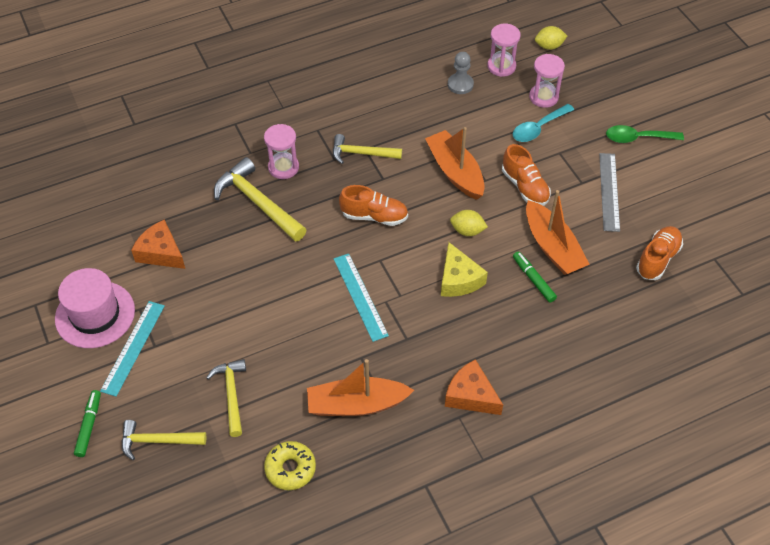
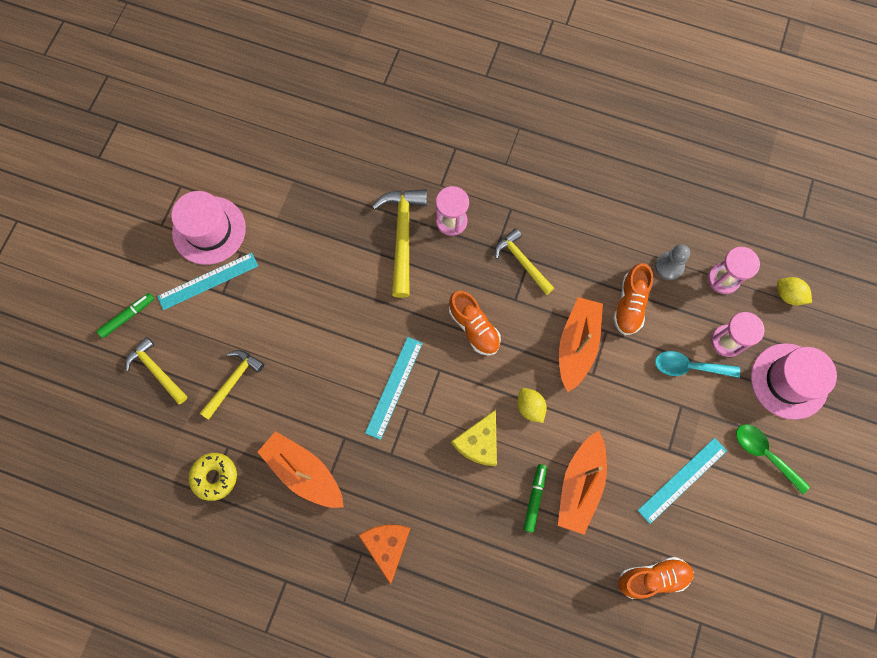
camera: 45 degrees right, 20 degrees up
orange cheese [131,219,185,269] -> none
orange shoe [502,144,551,206] -> orange shoe moved to [613,263,653,335]
grey ruler [599,153,620,232] -> turquoise ruler [638,438,727,524]
none -> pink hat [751,343,837,420]

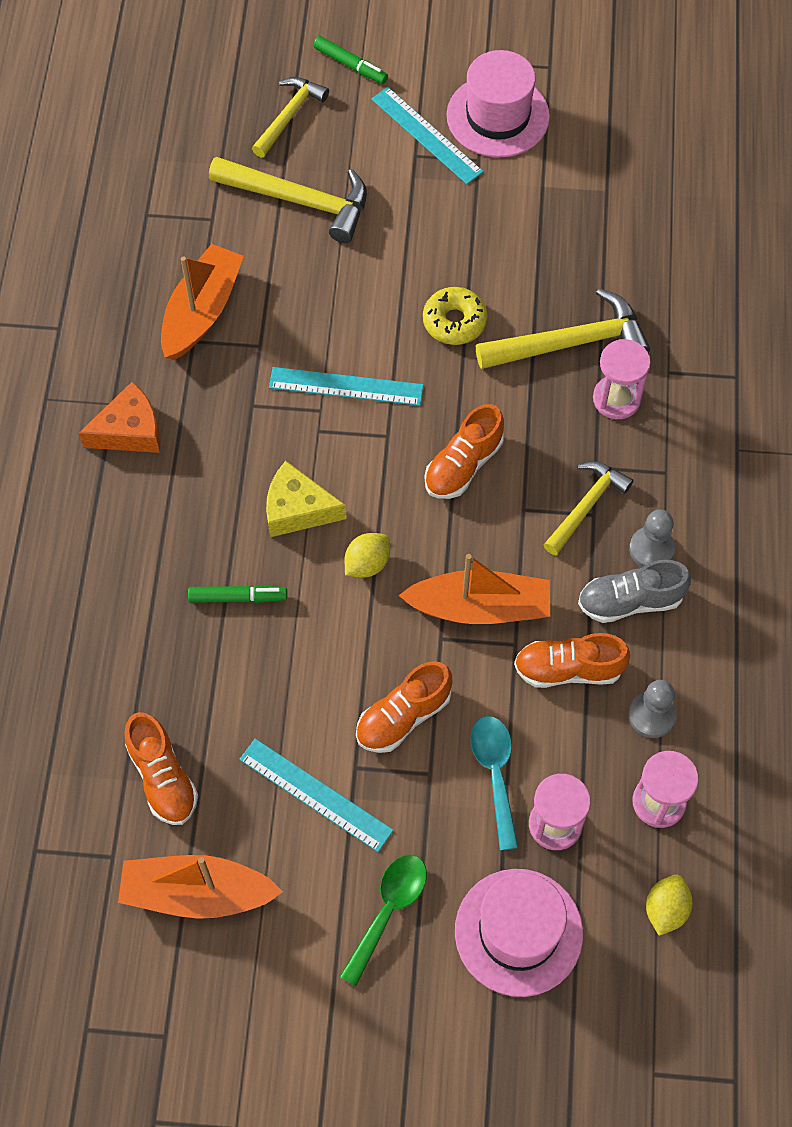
camera: 75 degrees right, 10 degrees down
yellow donut [189,453,237,501] -> yellow donut moved to [423,287,487,345]
yellow hammer [200,350,264,420] -> yellow hammer [209,157,367,243], size x1.55
orange boat [558,431,607,534] -> orange boat moved to [118,855,283,919]
none -> orange shoe [356,661,452,753]
none -> grey shoe [578,560,691,623]
none -> grey pawn [629,509,675,567]

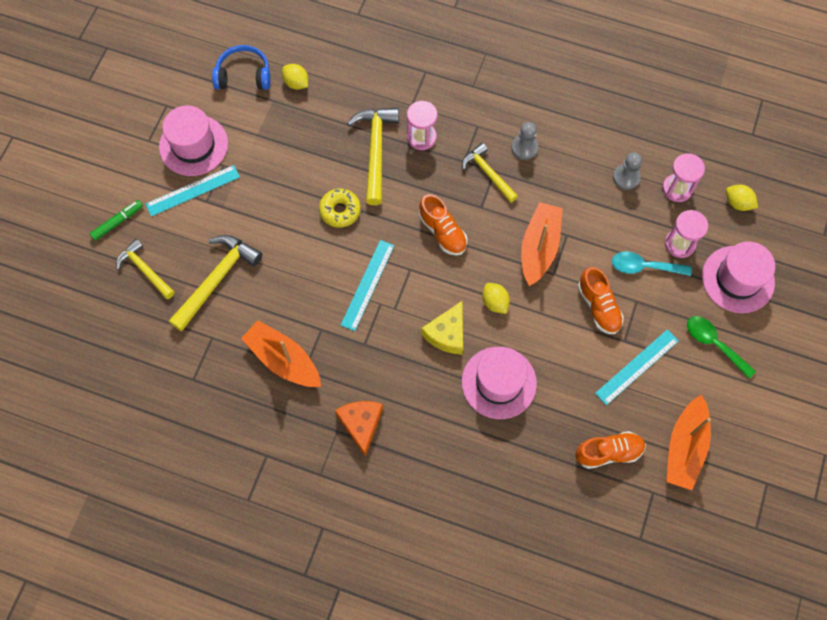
camera: 75 degrees left, 5 degrees up
green marker [188,585,287,603] -> pink hat [462,347,537,419]
orange shoe [514,633,630,688] -> none
grey shoe [578,560,691,623] -> none
none -> blue headphones [212,45,271,90]
none -> yellow lemon [282,64,308,90]

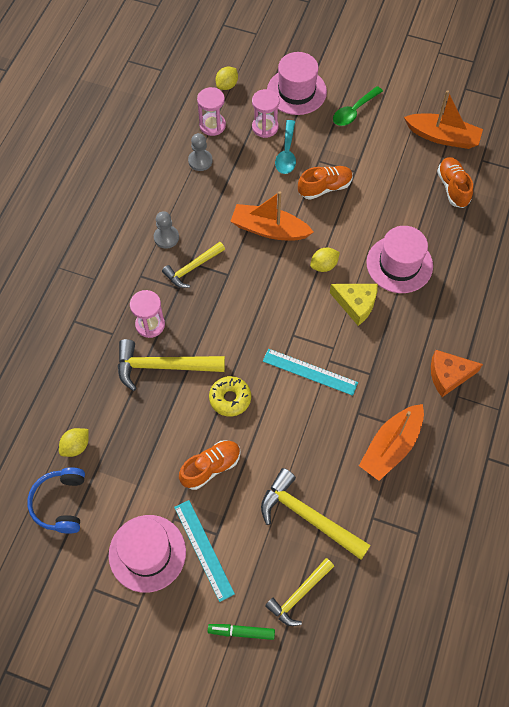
camera: 90 degrees left, 5 degrees down
green marker [90,200,143,241] -> green marker turned 45 degrees counterclockwise [208,624,275,640]
orange shoe [419,194,467,256] -> orange shoe moved to [179,441,241,490]
turquoise ruler [595,329,679,405] -> none

